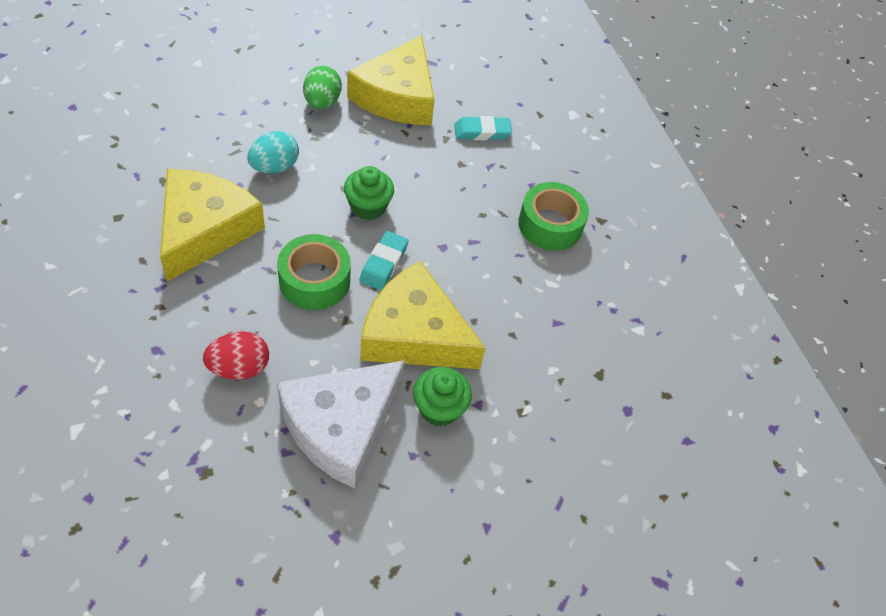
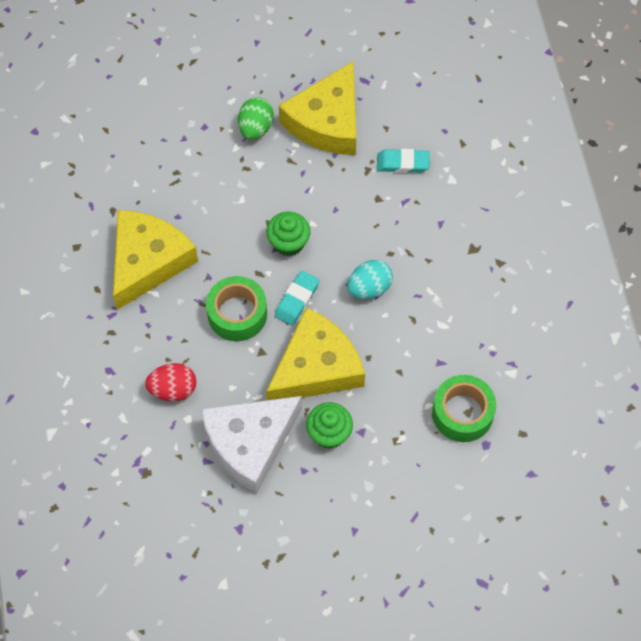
camera: 15 degrees right, 10 degrees up
turquoise egg [248,131,299,173] -> turquoise egg moved to [347,260,393,299]
yellow cheese [360,261,486,369] -> yellow cheese turned 105 degrees clockwise [266,307,365,400]
green tape [518,182,589,251] -> green tape moved to [432,375,496,442]

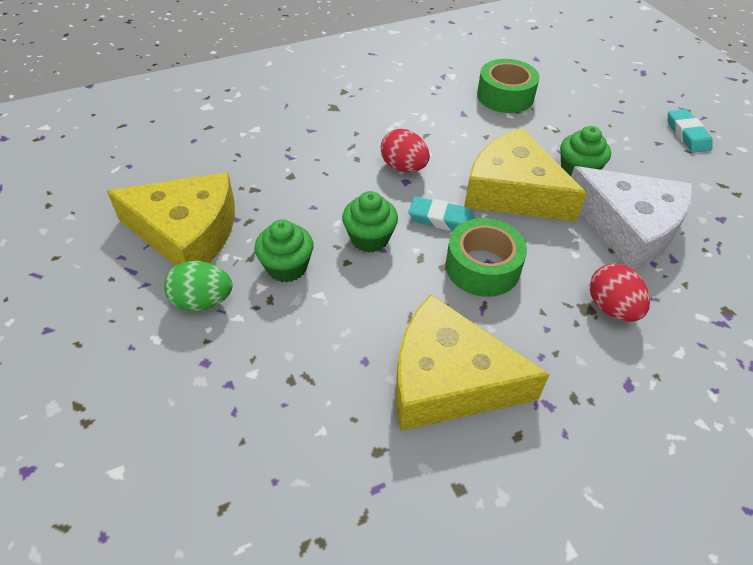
camera: 105 degrees left, 15 degrees down
turquoise egg [347,260,393,299] -> red egg [381,129,430,172]
turquoise eraser [377,149,430,173] -> turquoise eraser moved to [668,109,713,153]
none -> green cupcake [255,220,313,283]

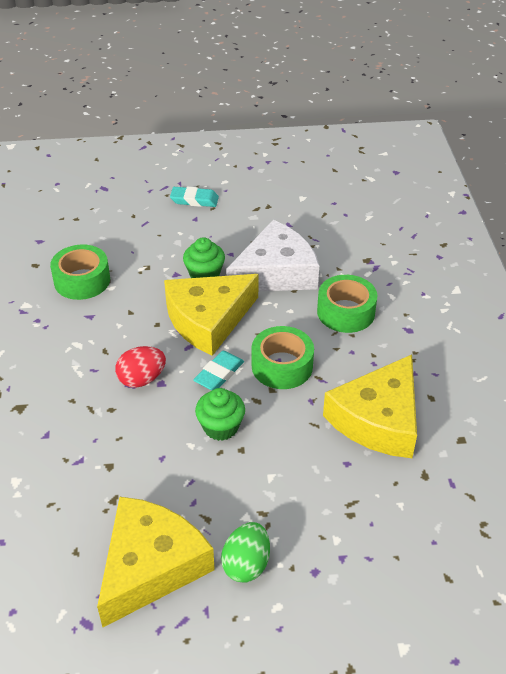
camera: 70 degrees left, 5 degrees down
green cupcake [255,220,313,283] -> none
red egg [590,263,650,322] -> green tape [317,275,378,333]

